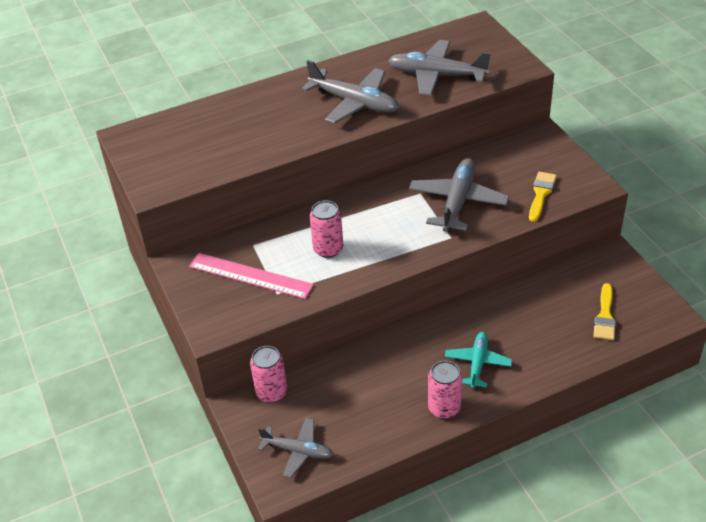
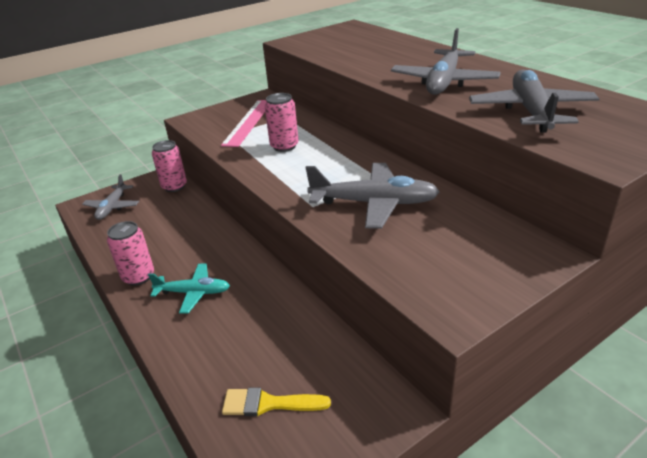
camera: 80 degrees right, 10 degrees down
yellow brush [529,172,556,222] -> none

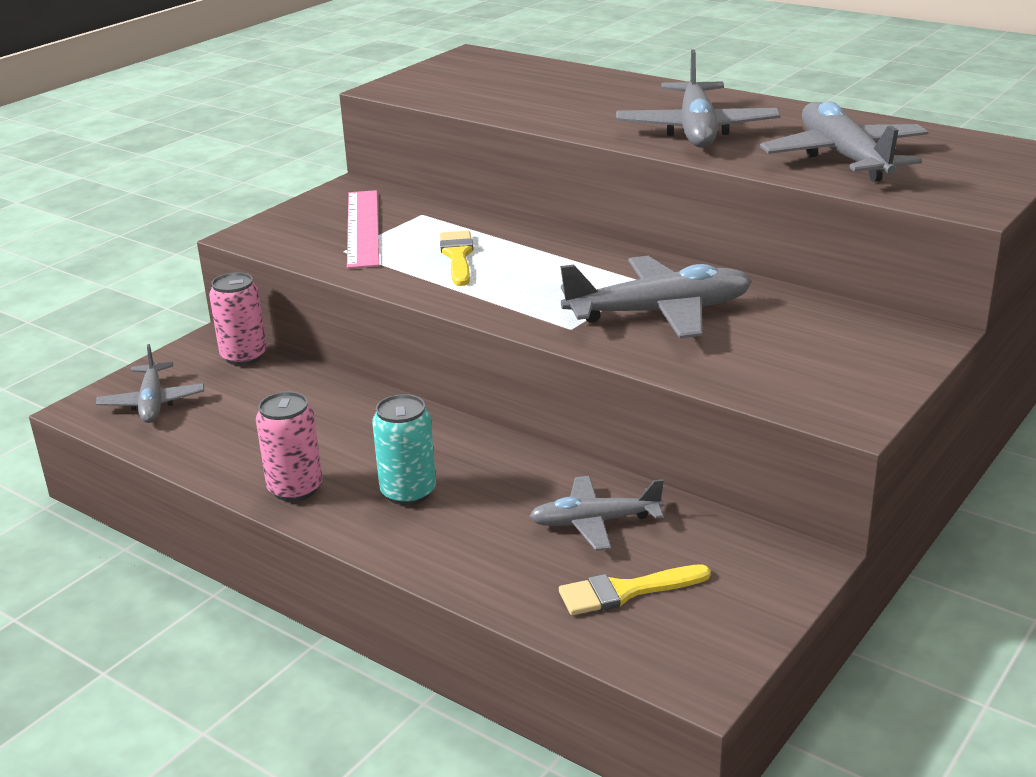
camera: 20 degrees left, 5 degrees down
turquoise plane [148,264,230,313] -> turquoise can [372,394,436,505]
pink can [265,93,299,152] -> yellow brush [440,231,473,286]
none -> grey plane [529,476,664,551]

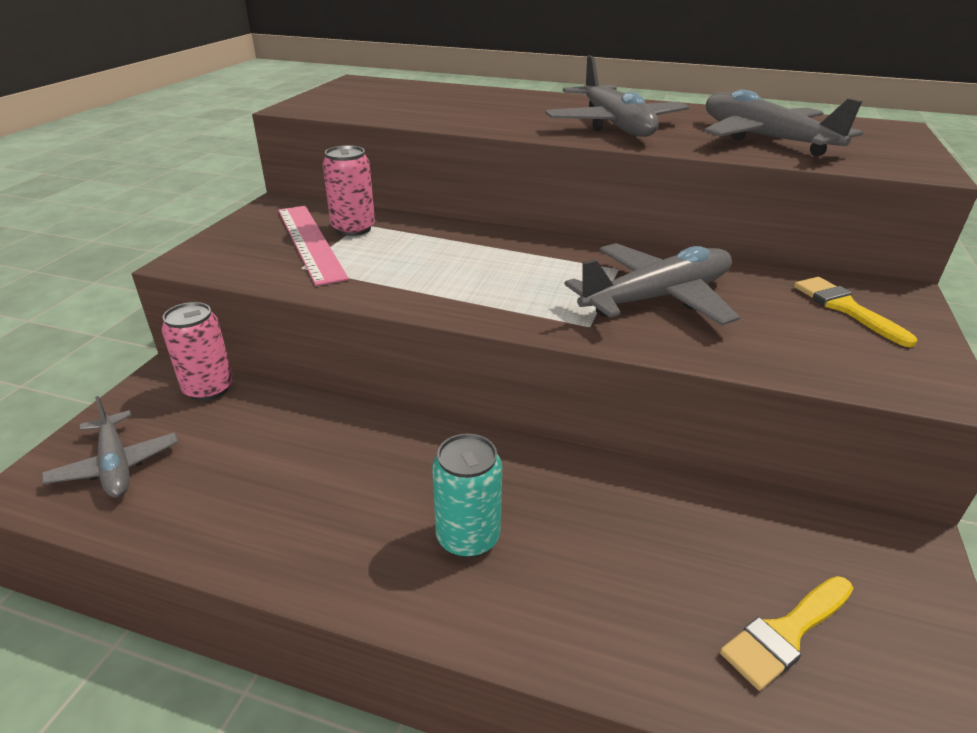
camera: 20 degrees left, 5 degrees up
pink can [256,392,323,502] -> pink can moved to [322,145,375,236]
yellow brush [440,231,473,286] -> yellow brush moved to [794,277,917,347]
grey plane [529,476,664,551] -> none

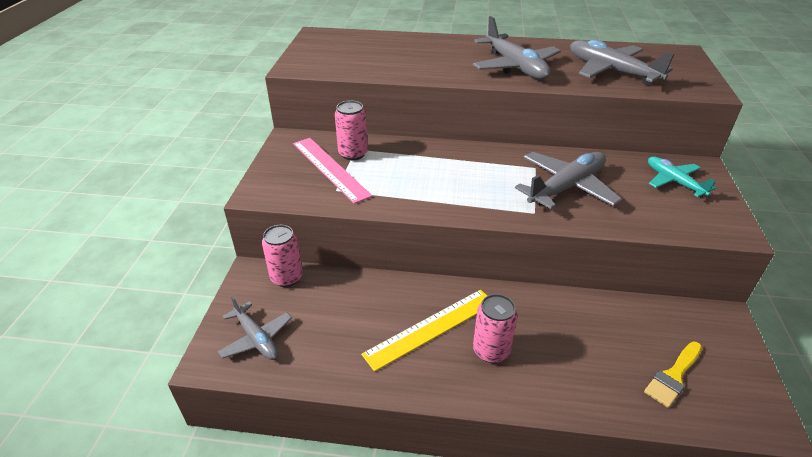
camera: 10 degrees left, 5 degrees up
turquoise can [432,434,502,558] -> pink can [473,294,517,363]
yellow brush [794,277,917,347] -> turquoise plane [648,157,716,197]
none -> yellow ruler [361,290,487,372]

